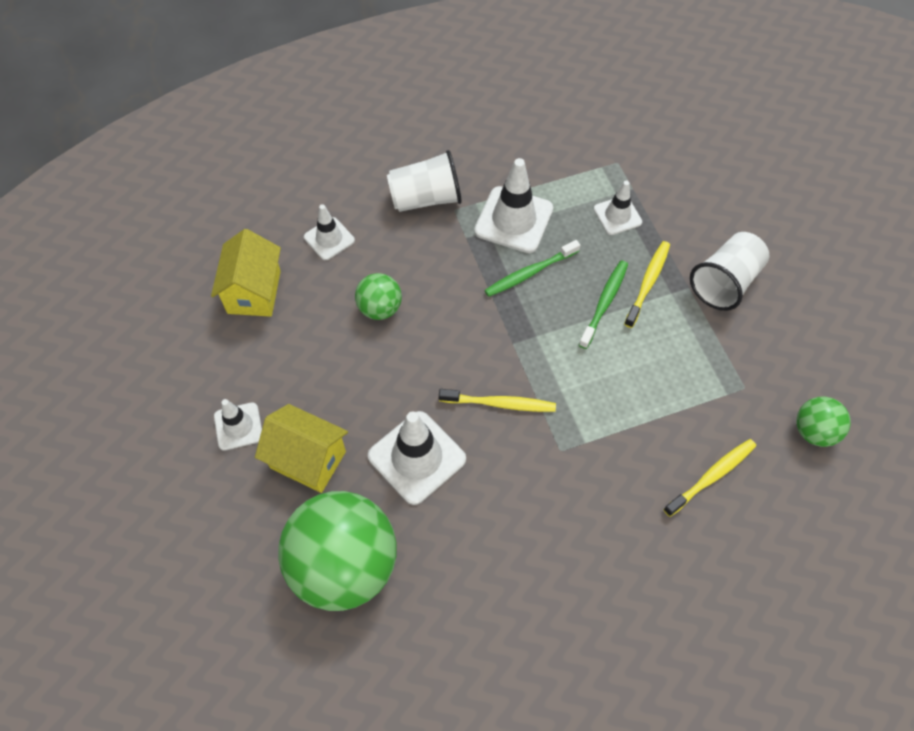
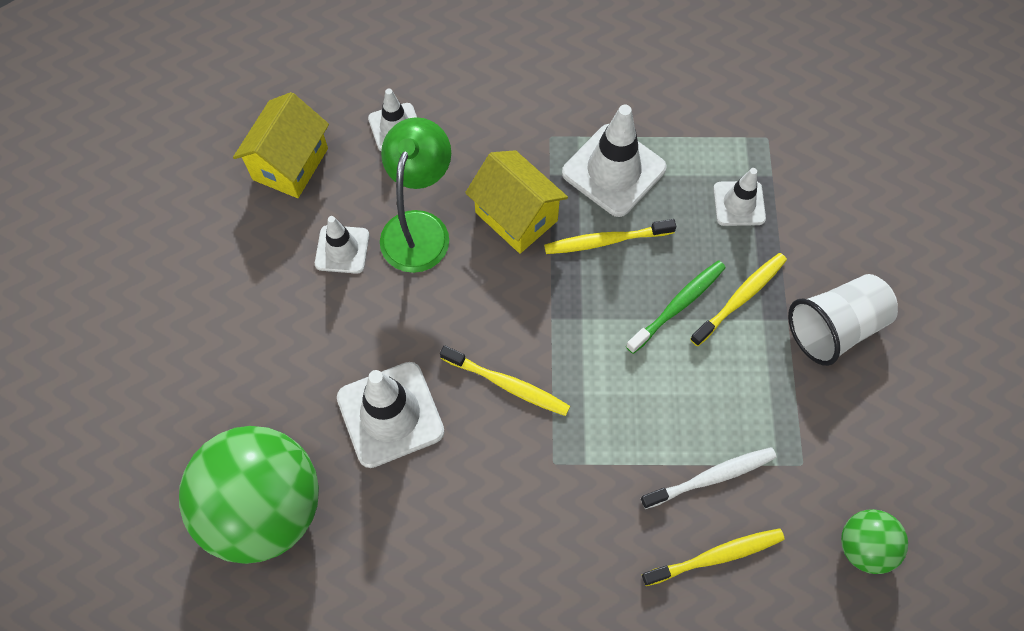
camera: 20 degrees right, 5 degrees up
white traffic cone [214,399,262,451] -> white traffic cone moved to [315,216,369,274]
yellow house [255,404,348,493] -> yellow house moved to [465,150,568,254]
green ball [355,273,402,320] -> green lamp [380,117,451,273]
white cup [387,150,462,212] -> none
green toothbrush [485,240,580,297] -> yellow toothbrush [544,219,676,254]
none -> white toothbrush [641,447,777,509]

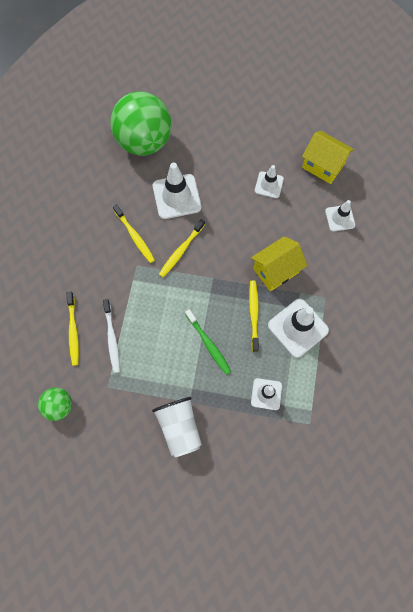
camera: 100 degrees right, 5 degrees up
green lamp [380,117,451,273] -> none
yellow toothbrush [690,253,787,346] -> yellow toothbrush moved to [113,204,155,263]

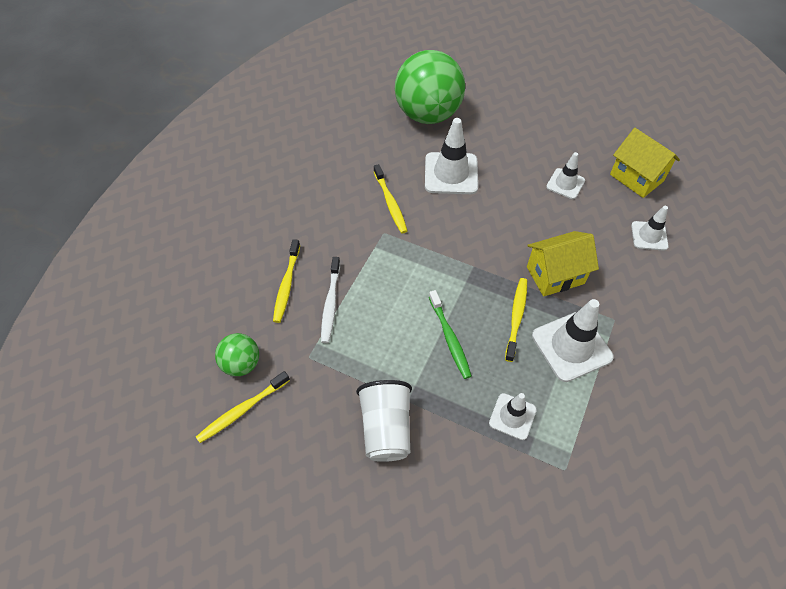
camera: 15 degrees right, 15 degrees down
yellow toothbrush [159,219,205,277] -> yellow toothbrush moved to [196,371,290,443]

